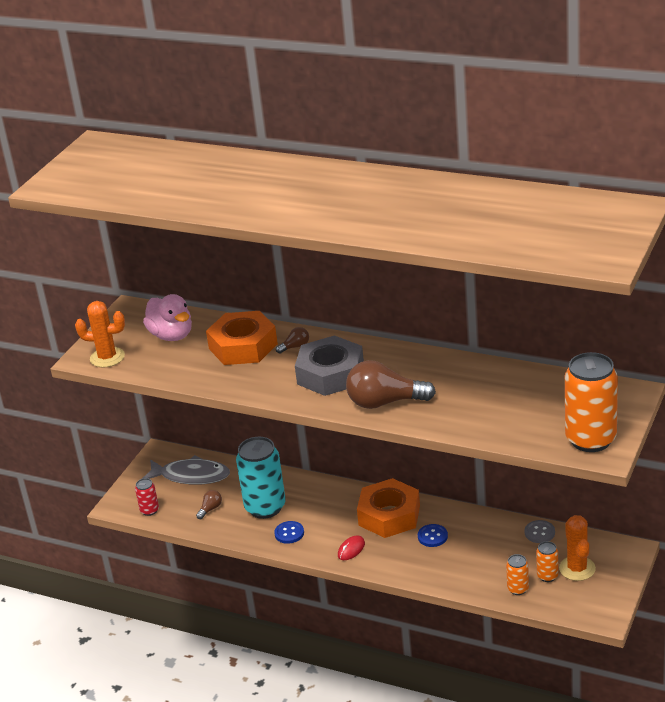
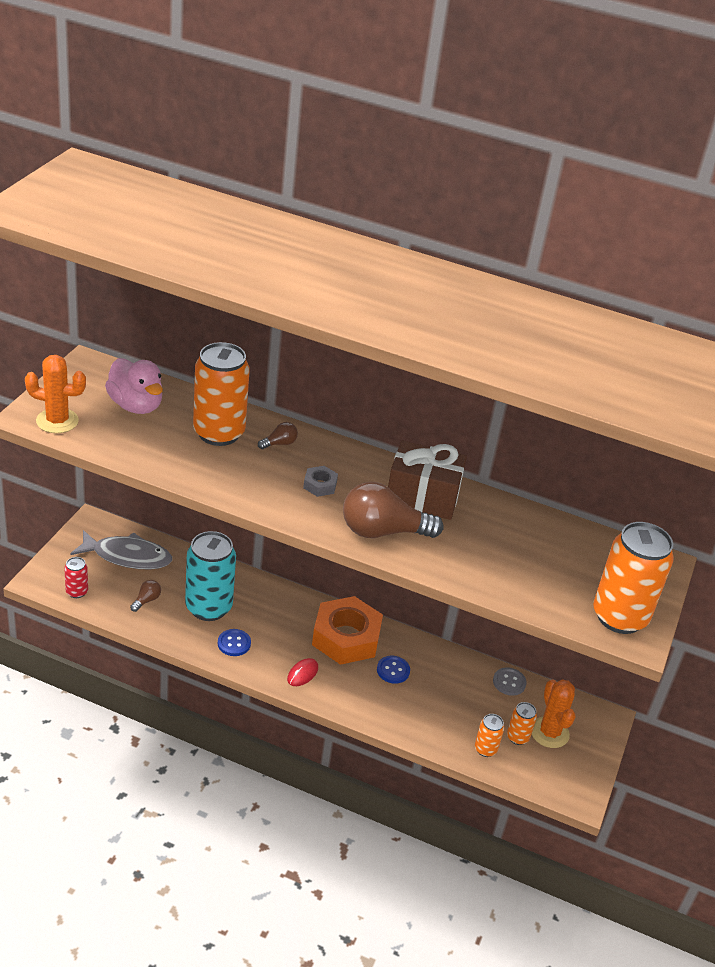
camera: 10 degrees left, 5 degrees up
orange nut [206,311,278,365] -> orange can [193,342,250,446]
grey nut [295,335,364,396] -> grey nut [303,466,338,497], size x0.43
none -> brown gift [388,440,467,520]

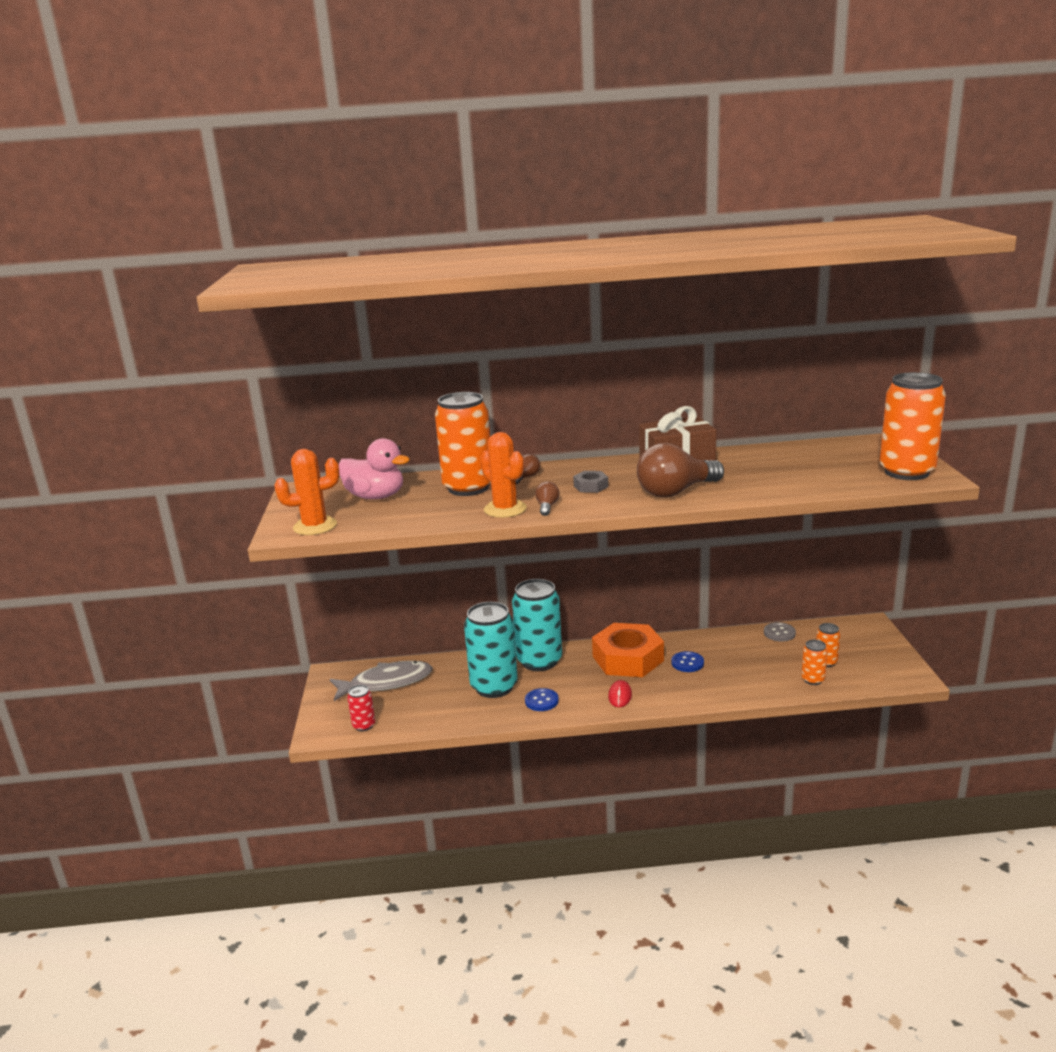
camera: 20 degrees left, 15 degrees down
brown light bulb [130,580,161,612] -> brown light bulb moved to [535,481,559,516]
orange cactus [532,679,575,748] -> orange cactus moved to [480,432,527,518]
none -> turquoise can [512,579,562,671]

